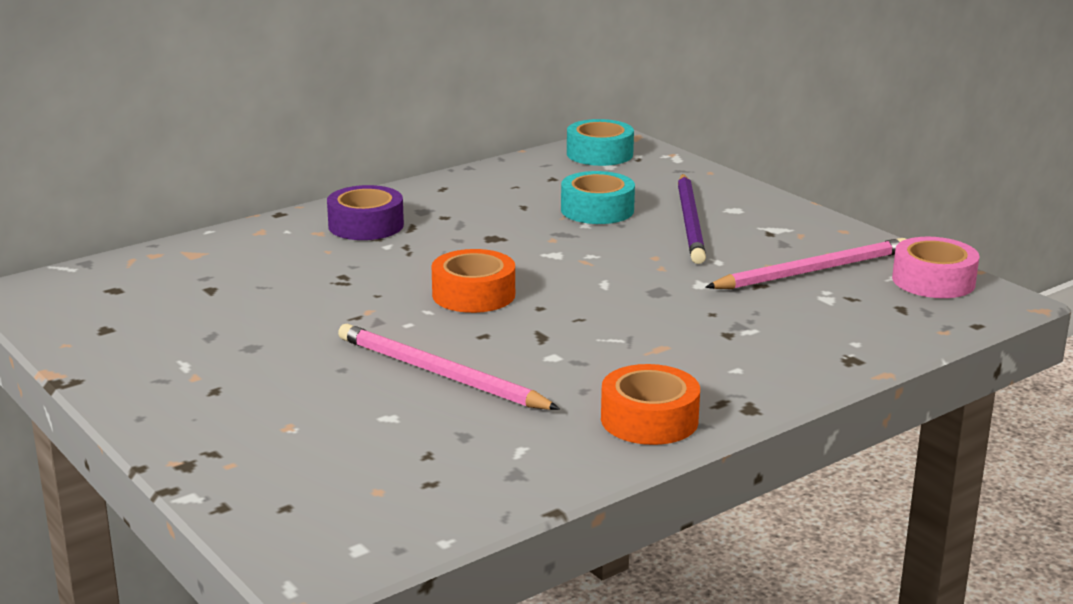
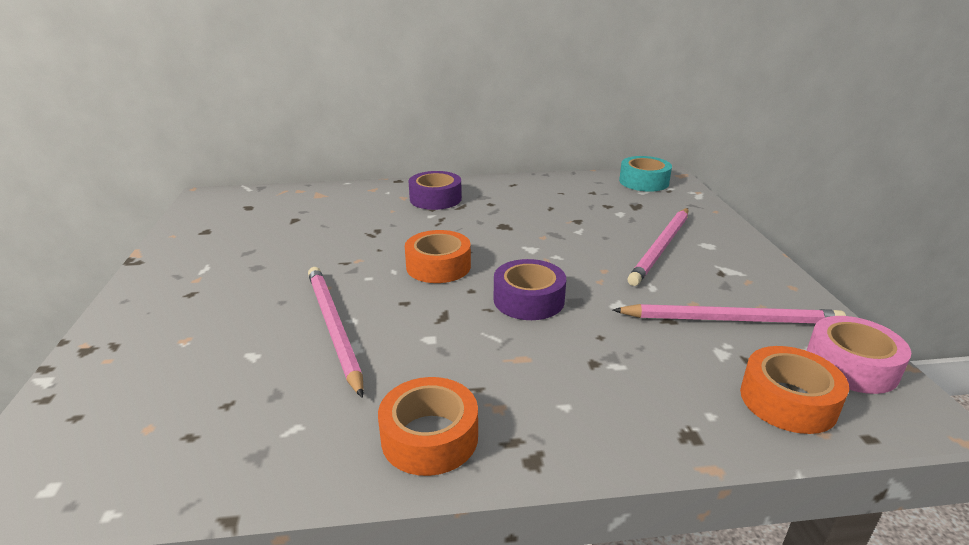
camera: 30 degrees right, 5 degrees up
turquoise tape [561,171,635,224] -> none
purple pencil [678,174,706,264] -> pink pencil [627,208,688,286]
none -> purple tape [494,259,566,320]
none -> orange tape [740,346,849,434]

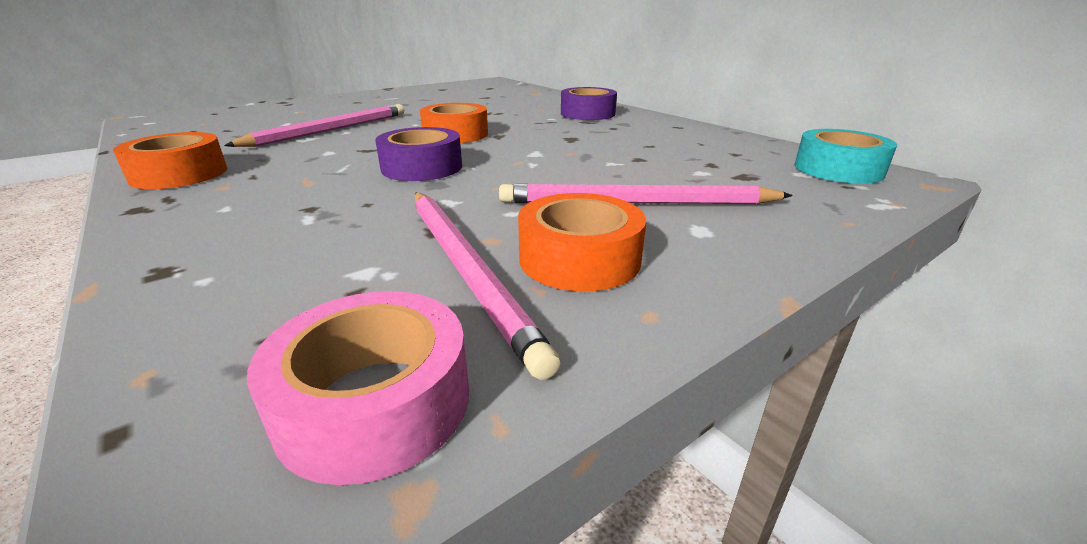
camera: 60 degrees right, 0 degrees up
orange tape [740,346,849,434] -> orange tape moved to [518,193,646,292]

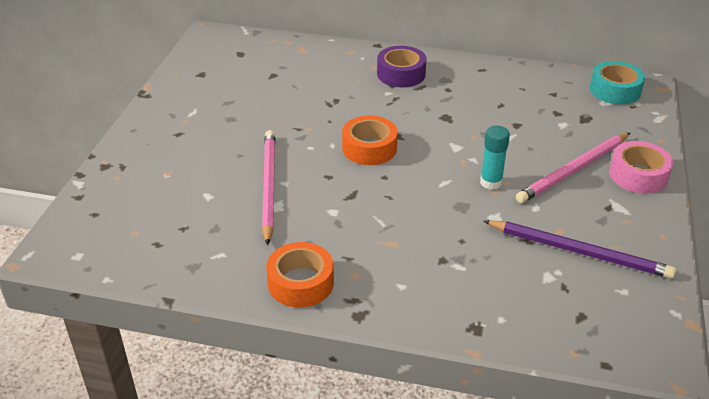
camera: 40 degrees left, 10 degrees up
pink tape [247,291,469,485] -> pink tape moved to [609,141,673,194]
purple tape [375,127,462,181] -> none
pink pencil [415,193,560,380] -> purple pencil [483,220,676,279]
orange tape [518,193,646,292] -> none
none -> turquoise glue stick [480,126,510,190]

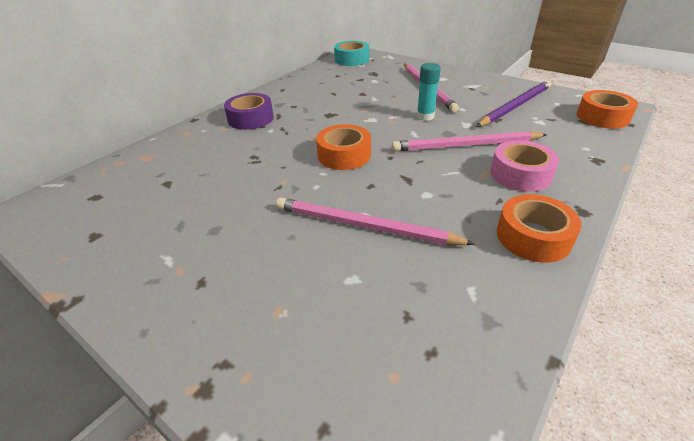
camera: 65 degrees left, 0 degrees up
pink tape [609,141,673,194] -> pink tape moved to [490,140,559,192]
none -> pink pencil [392,131,547,152]
none -> orange tape [576,90,638,129]

